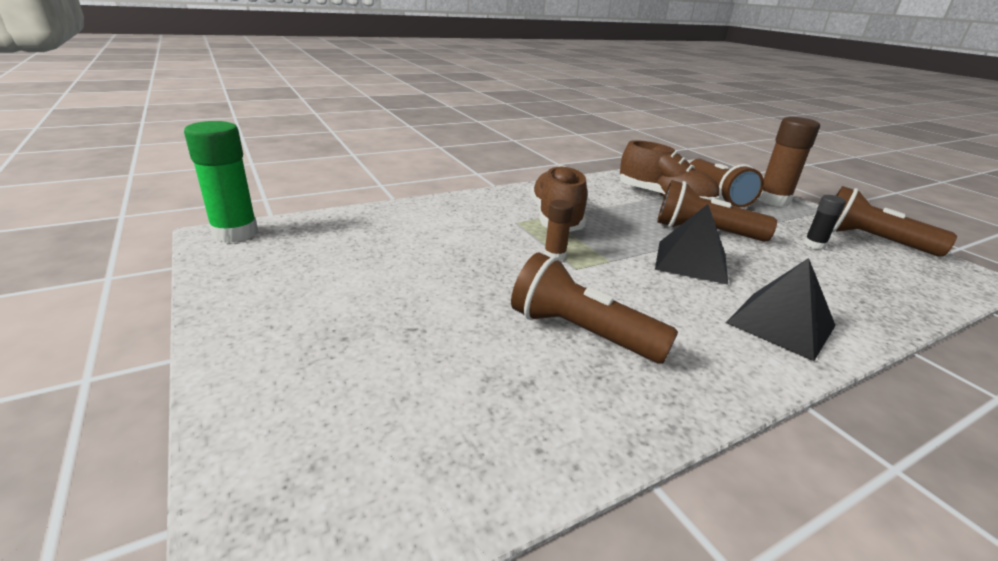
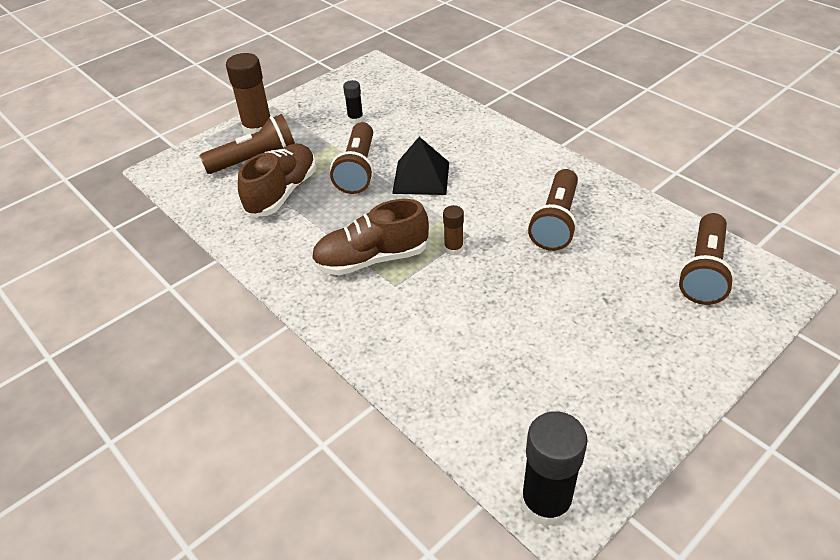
camera: 100 degrees left, 15 degrees up
green glue stick [184,121,258,243] -> black glue stick [521,411,588,527]
black pyramid [726,258,836,361] -> none
brown flashlight [832,186,957,257] -> brown flashlight moved to [678,213,735,305]

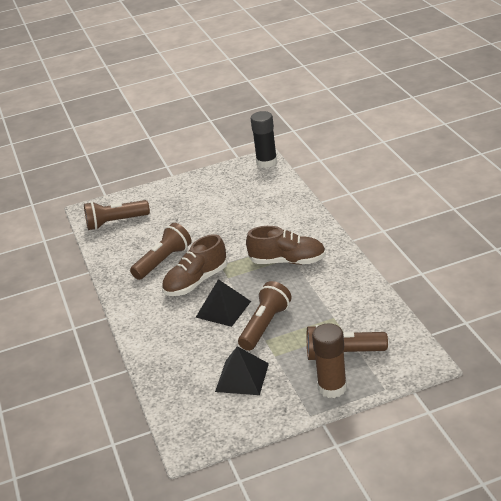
camera: 155 degrees left, 10 degrees down
brown shoe [238,144,316,217] -> brown shoe moved to [162,234,228,296]
black glue stick [343,80,364,124] -> black pyramid [215,346,269,395]
brown glue stick [443,205,464,255] -> none
brown flashlight [678,213,735,305] -> brown flashlight turned 150 degrees counterclockwise [84,200,150,230]

